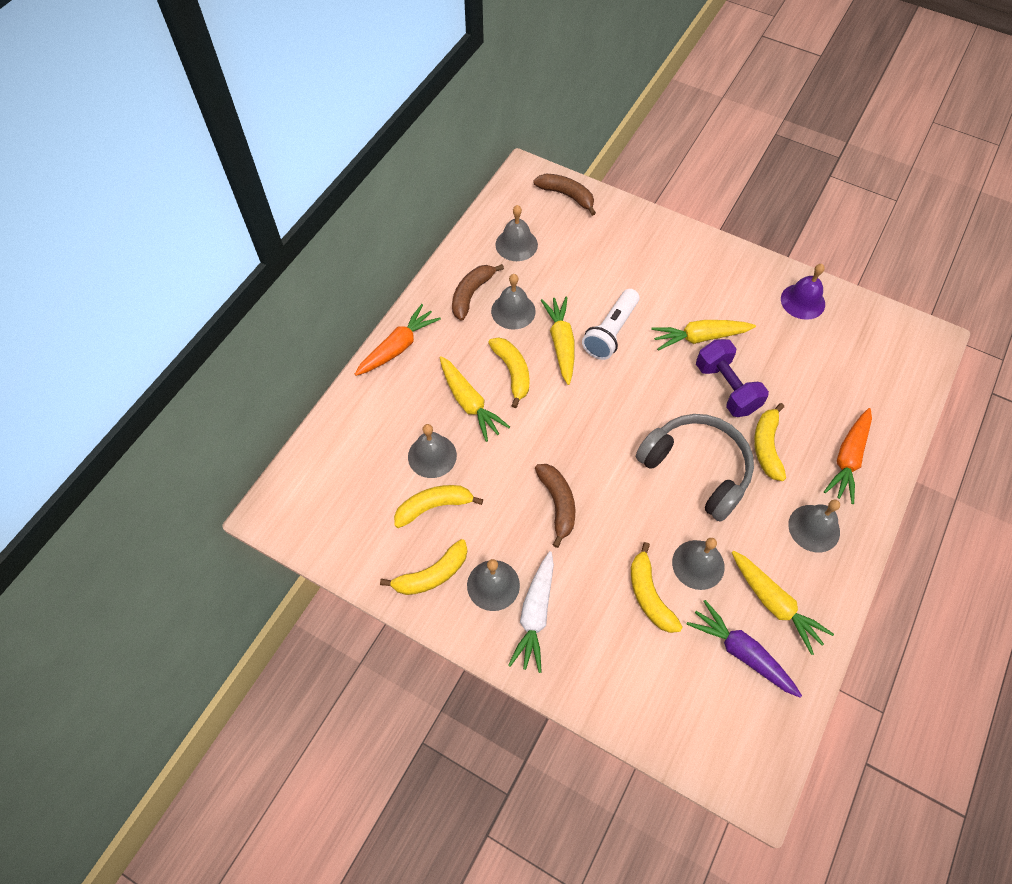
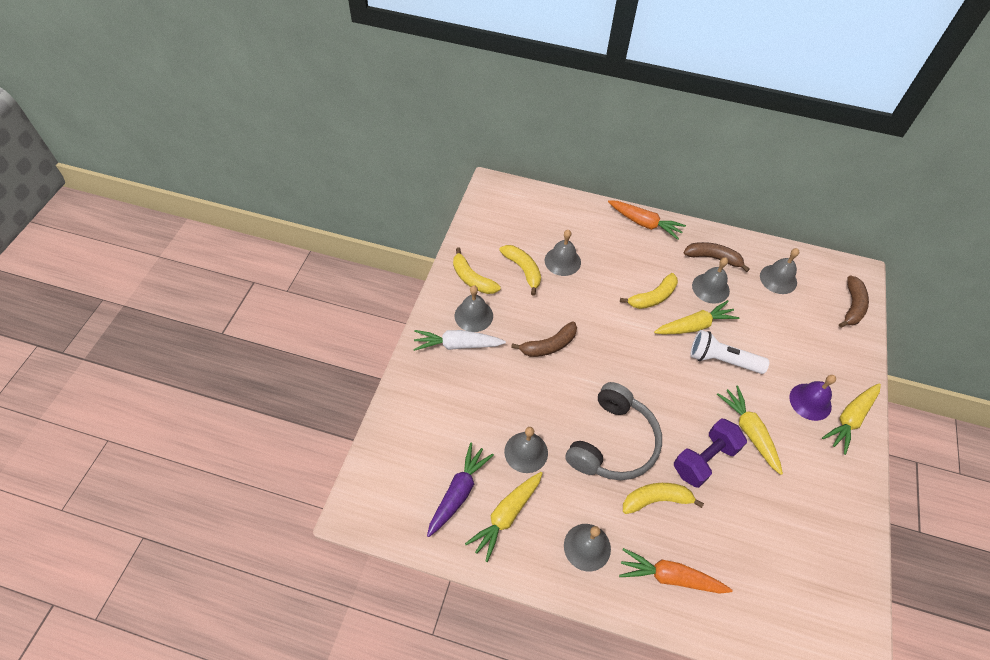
camera: 75 degrees right, 5 degrees down
yellow carrot [440,356,510,442] -> yellow carrot moved to [822,383,881,455]
yellow banana [631,542,683,633] -> none
purple bell [781,264,825,320] -> purple bell moved to [789,375,836,421]

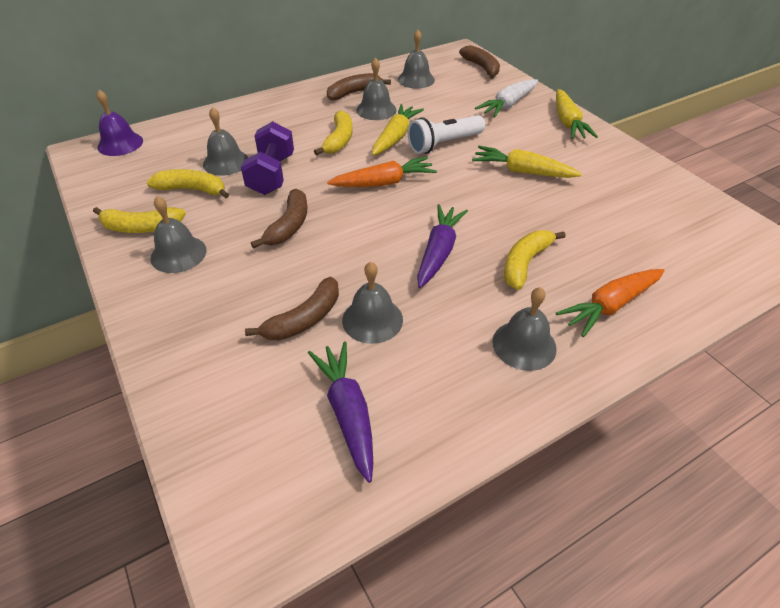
camera: 45 degrees left, 10 degrees down
white carrot [413,330,506,351] -> white carrot moved to [475,79,538,117]
yellow carrot [465,472,543,562] -> none
grey headphones [566,382,662,480] -> purple carrot [417,204,468,288]
orange carrot [608,200,686,240] -> orange carrot moved to [327,156,437,187]
purple dumbbell [674,418,747,488] -> purple dumbbell moved to [241,121,294,195]
purple bell [789,375,836,421] -> purple bell moved to [96,90,143,156]
none -> brown banana [245,277,339,341]

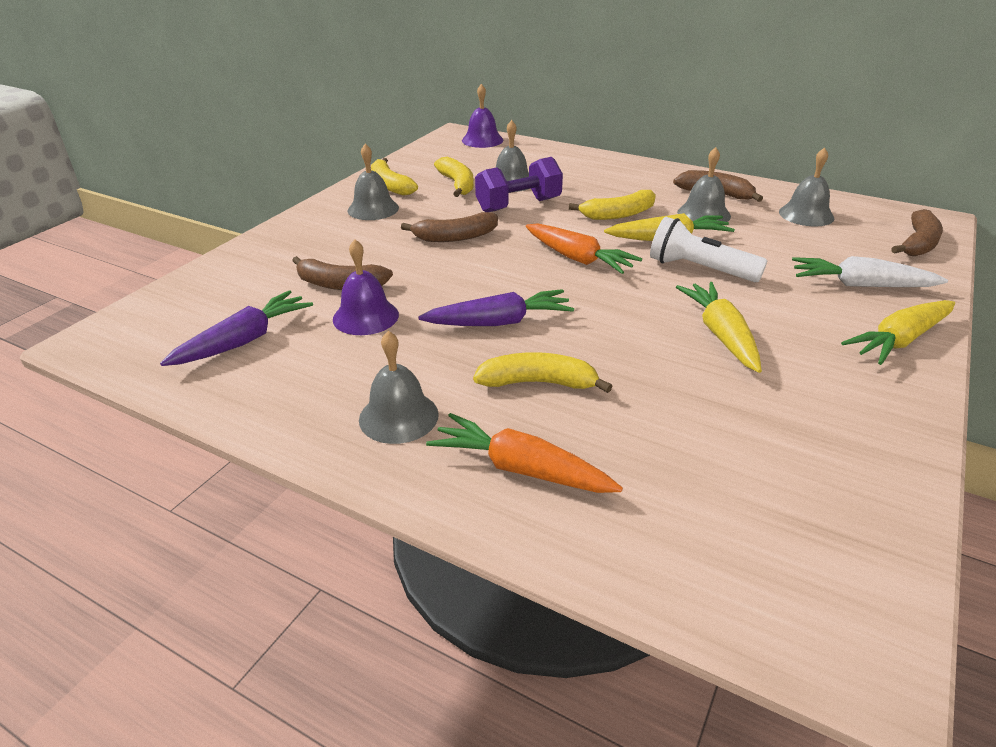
camera: 60 degrees right, 10 degrees down
grey bell [342,262,403,344] -> purple bell [333,239,399,335]

